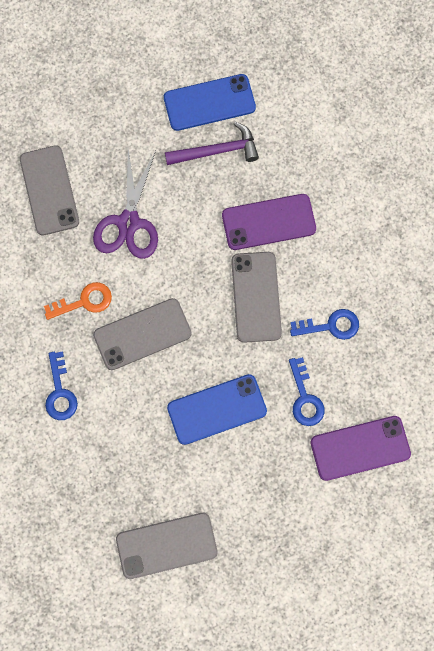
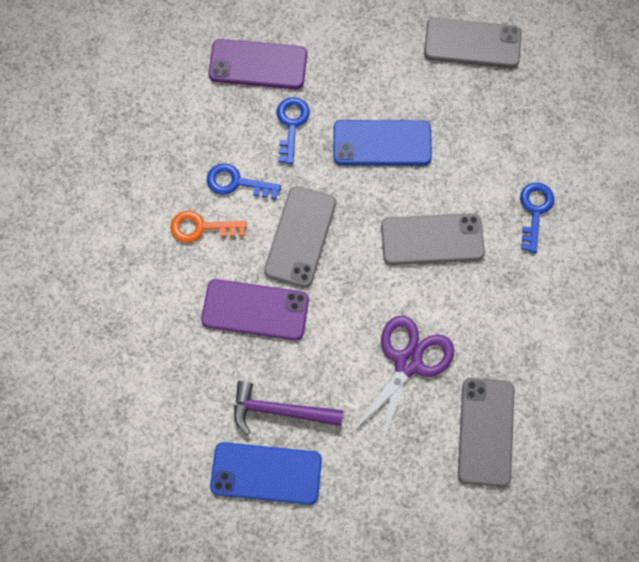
camera: 160 degrees left, 5 degrees down
orange key [44,282,112,320] -> orange key moved to [170,211,246,243]

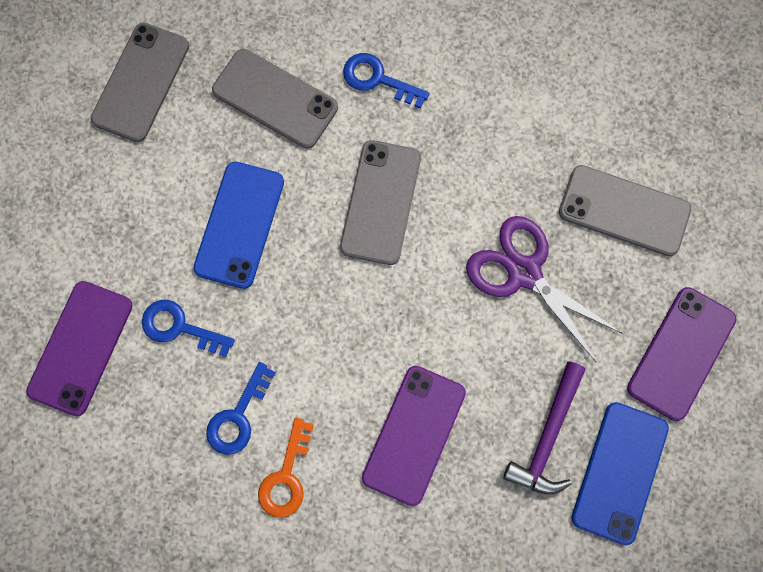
camera: 75 degrees left, 5 degrees up
grey phone [264,186,336,288] -> grey phone moved to [212,49,338,149]
none -> purple phone [627,287,737,421]

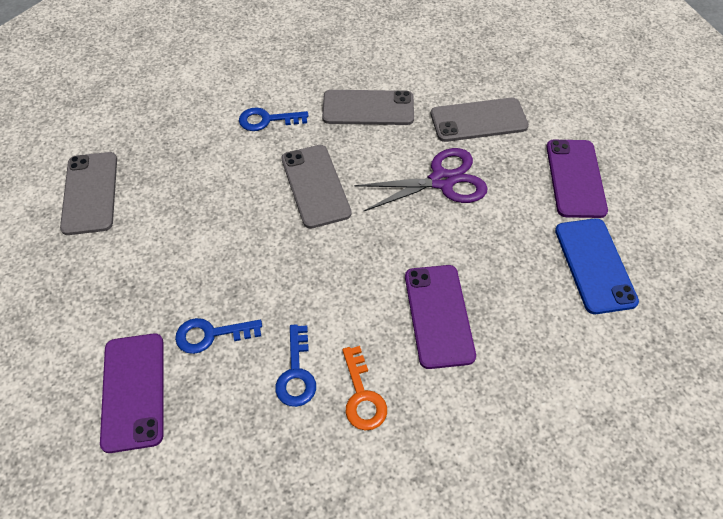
camera: 30 degrees left, 20 degrees down
blue phone [193,162,284,289] -> none
grey phone [212,49,338,149] -> grey phone moved to [322,90,414,125]
purple scissors [466,216,623,362] -> purple scissors turned 150 degrees clockwise [355,148,488,212]
purple hammer [503,362,586,494] -> none

